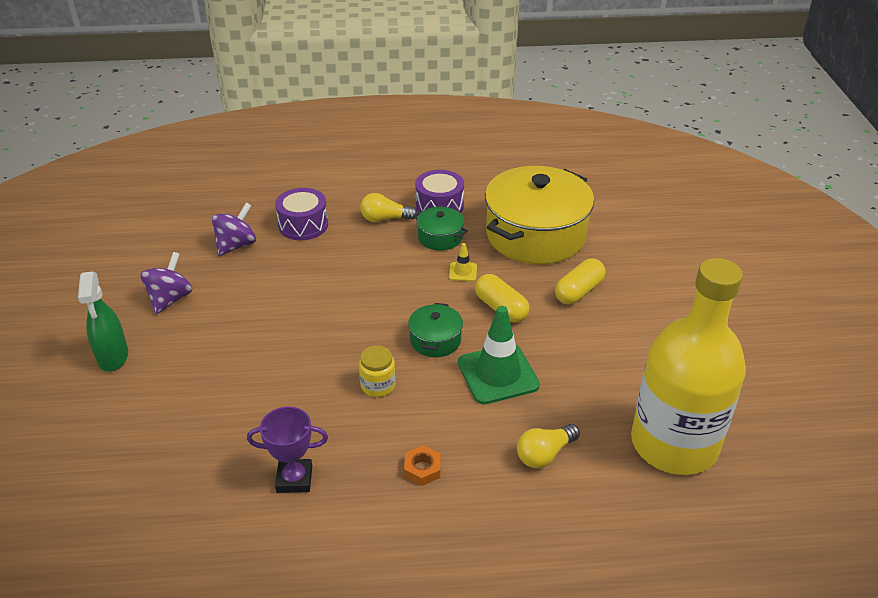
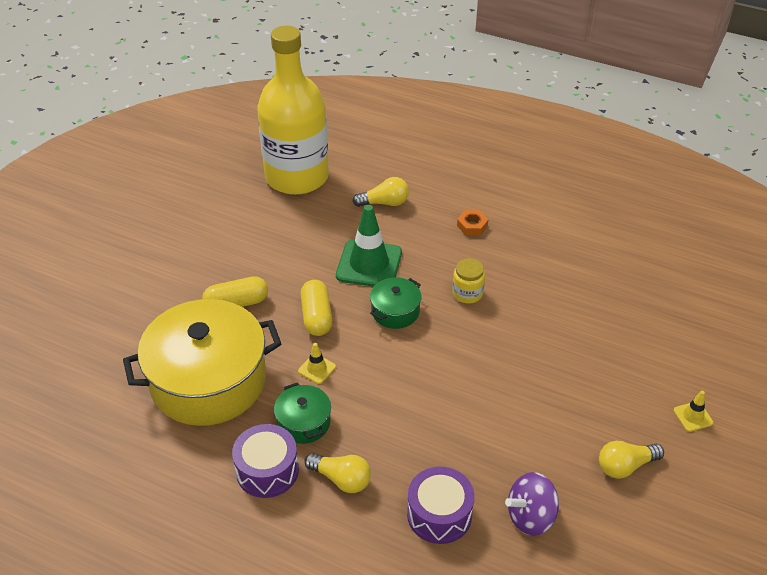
camera: 150 degrees left, 5 degrees up
green spray bottle [78,271,128,372] -> yellow traffic cone [674,391,713,432]
purple spinning top [141,252,193,314] -> yellow light bulb [599,441,664,479]
purple trophy [247,406,328,493] -> none

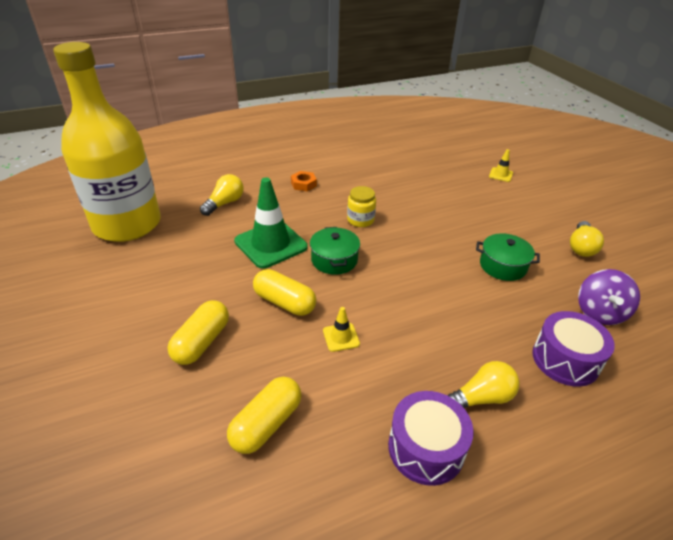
camera: 50 degrees left, 5 degrees down
yellow pot [123,299,281,426] -> yellow capsule [227,377,302,454]
green pot [274,382,331,444] -> green pot moved to [476,233,540,281]
yellow traffic cone [674,391,713,432] -> yellow traffic cone moved to [489,149,513,182]

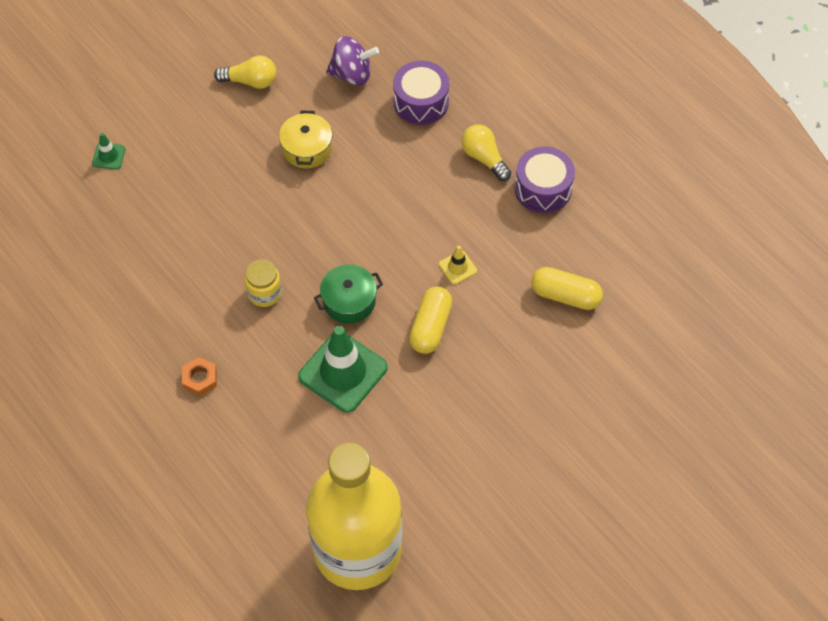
camera: 105 degrees left, 20 degrees up
yellow capsule [167,300,229,365] -> none
yellow light bulb [200,174,244,216] -> none
green pot [476,233,540,281] -> yellow pot [279,111,332,168]
yellow traffic cone [489,149,513,182] -> green traffic cone [92,133,126,170]

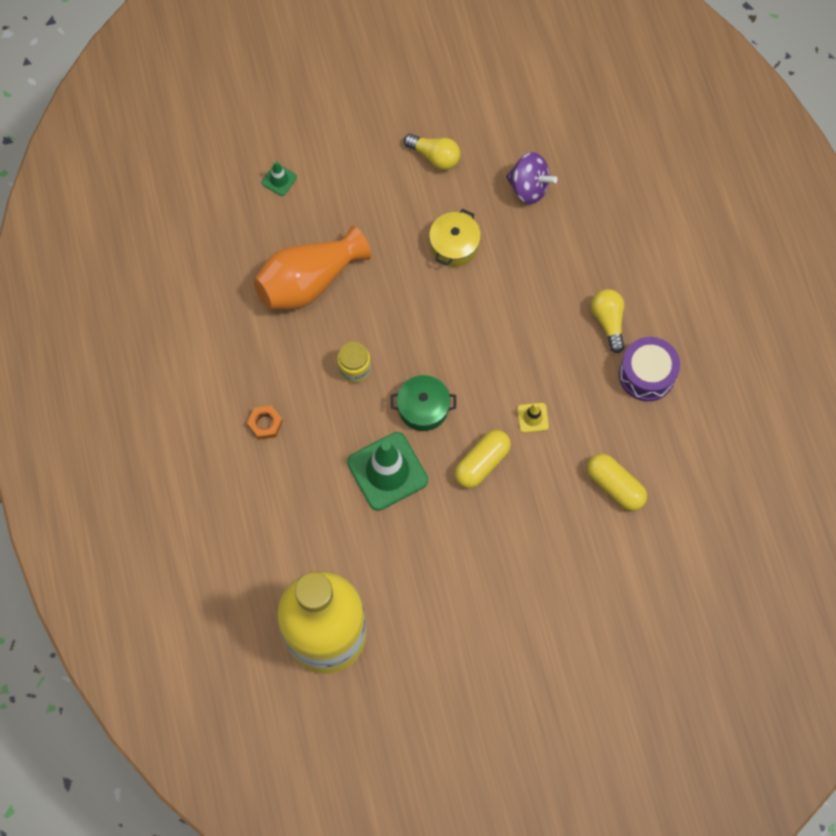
camera: 25 degrees right, 10 degrees up
purple drum [393,60,449,125] -> none
none -> orange vase [254,226,371,310]

